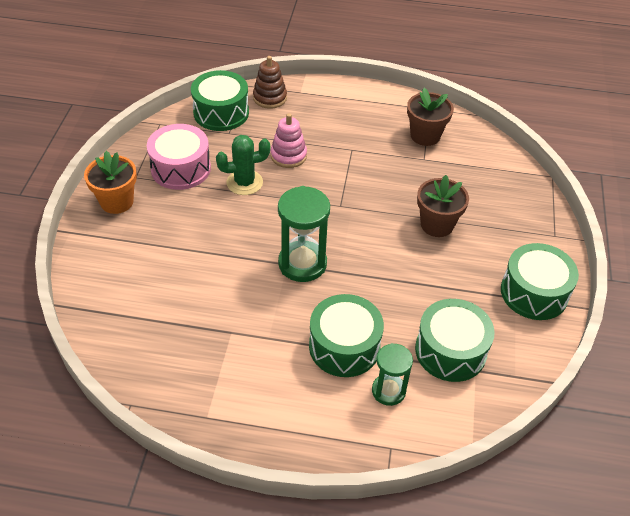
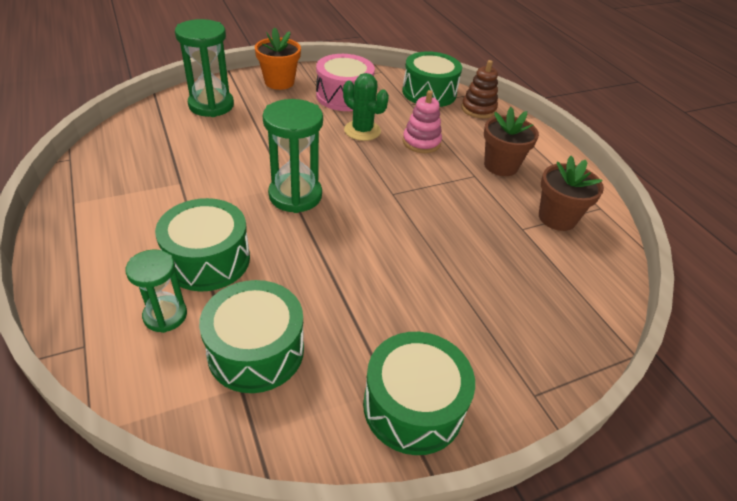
camera: 55 degrees right, 5 degrees down
brown flower pot [417,175,469,237] -> brown flower pot moved to [484,107,539,176]
none -> green hourglass [175,19,234,117]

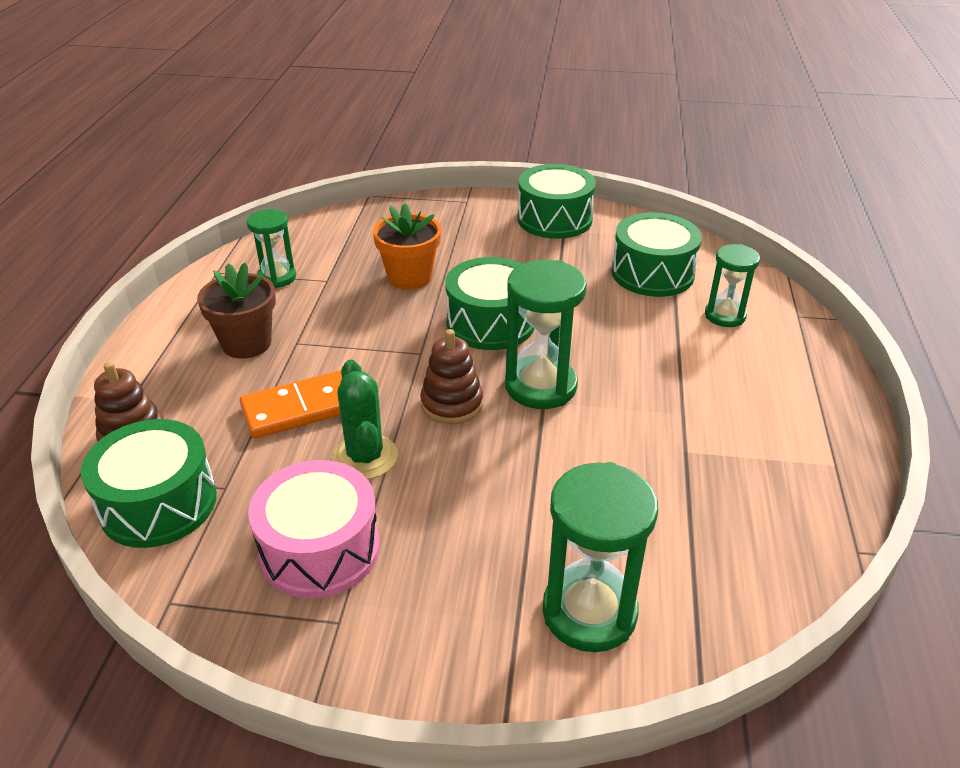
camera: 145 degrees left, 5 degrees down
green drum [155,198,250,291] -> green drum moved to [445,257,534,350]
orange flower pot [255,27,301,90] -> orange flower pot moved to [373,203,441,290]
pink stacking toy [403,90,442,153] -> orange domino [240,370,342,438]
brown flower pot [539,156,604,231] -> green hourglass [247,209,296,288]
none -> brown stacking toy [420,329,483,424]

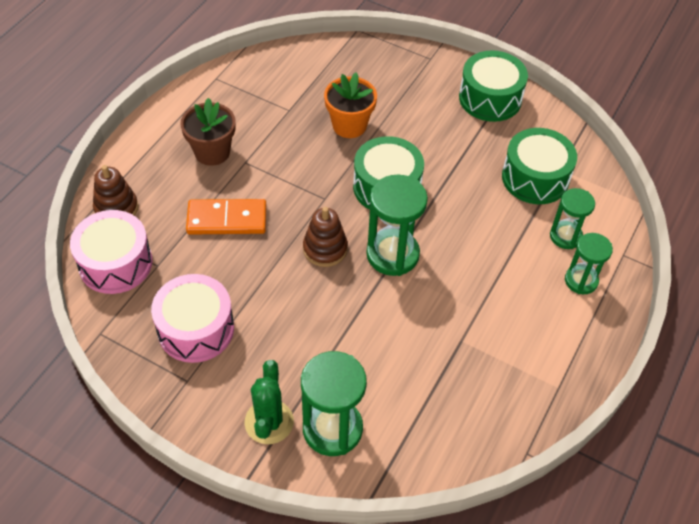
camera: 20 degrees right, 15 degrees up
green drum [81,419,217,548] -> pink drum [70,210,152,294]
green hourglass [247,209,296,288] -> green hourglass moved to [565,233,613,294]
green cactus [333,360,398,479] -> green cactus moved to [245,360,294,444]

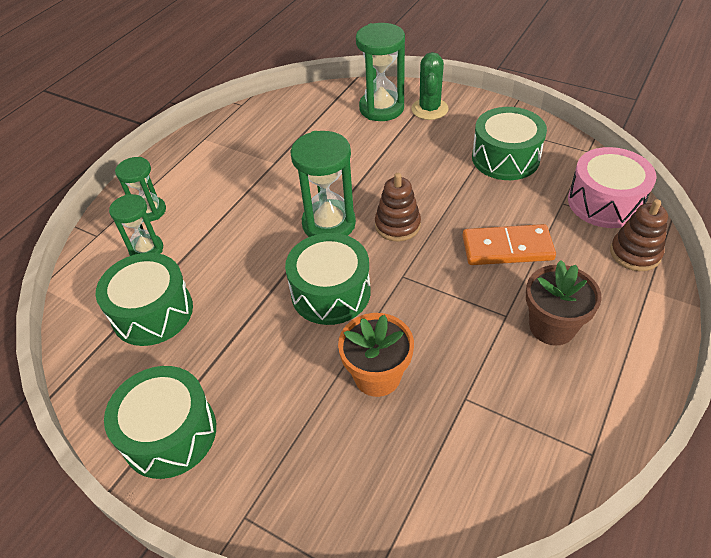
camera: 175 degrees left, 5 degrees down
pink drum [151,274,234,363] -> green drum [472,107,547,180]

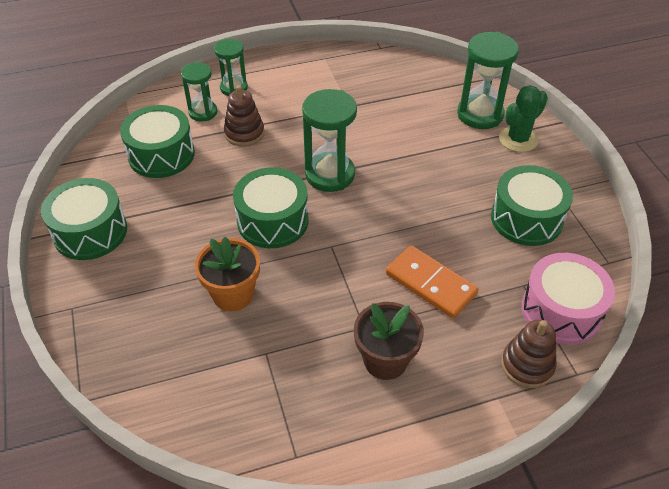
camera: 40 degrees right, 0 degrees up
brown stacking toy [375,173,421,241] -> brown stacking toy moved to [224,85,264,147]

